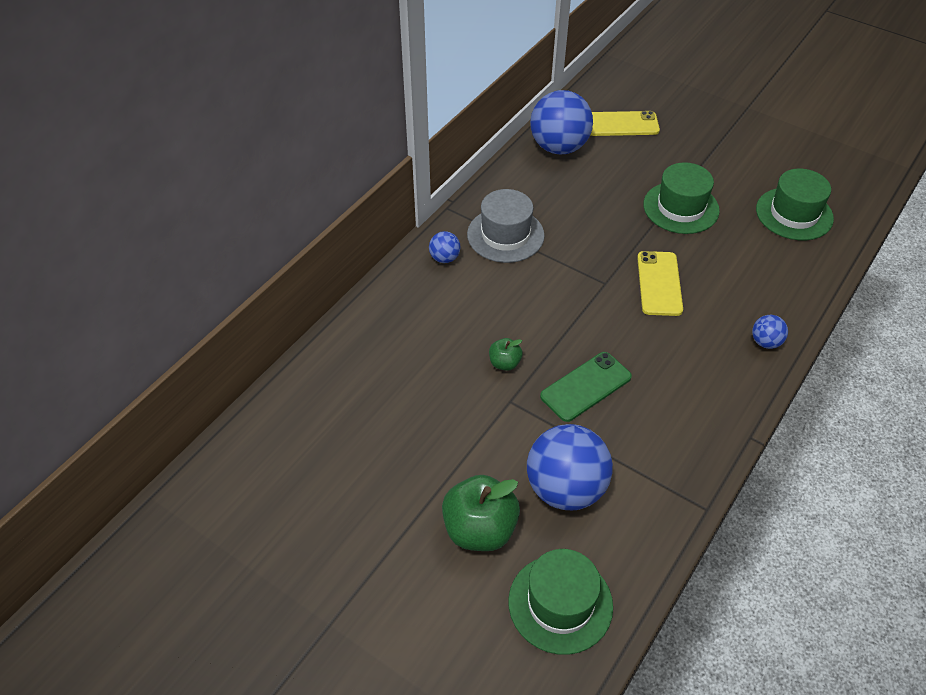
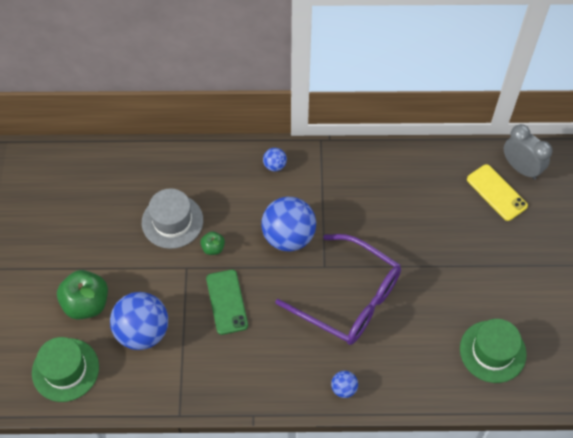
camera: 55 degrees right, 10 degrees up
grey hat [467,189,545,263] -> grey hat moved to [142,188,203,249]
blue ball [530,90,593,154] -> blue ball moved to [261,197,316,251]
green phone [540,352,632,422] -> green phone turned 60 degrees clockwise [206,270,248,335]
yellow phone [637,251,683,316] -> purple glasses [275,234,401,345]
green hat [643,162,720,234] -> none
none -> grey clock [504,124,552,180]

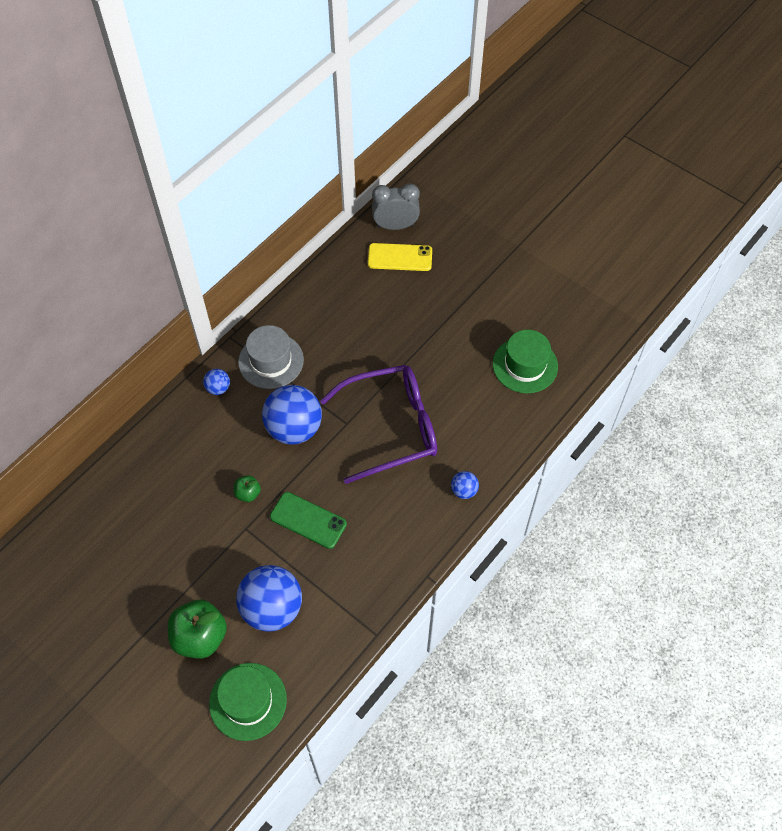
camera: 50 degrees left, 0 degrees up
grey hat [142,188,203,249] -> grey hat moved to [238,325,304,389]

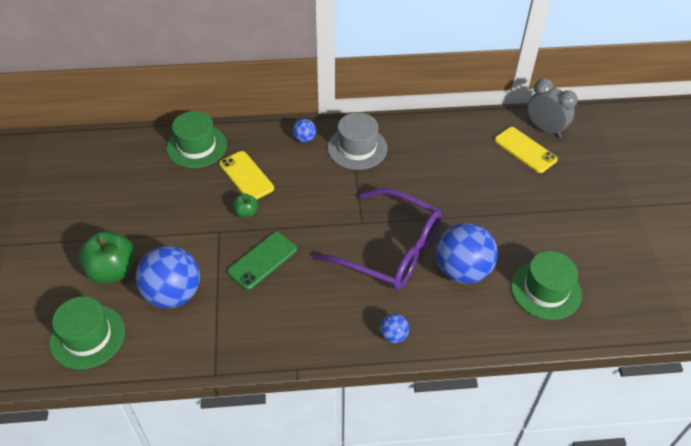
camera: 45 degrees right, 10 degrees down
blue ball [262,385,322,444] -> blue ball moved to [436,223,498,284]
green phone [270,492,347,549] -> green phone turned 60 degrees clockwise [227,232,297,290]
none -> green hat [167,111,227,168]
none -> yellow phone [219,151,274,200]

